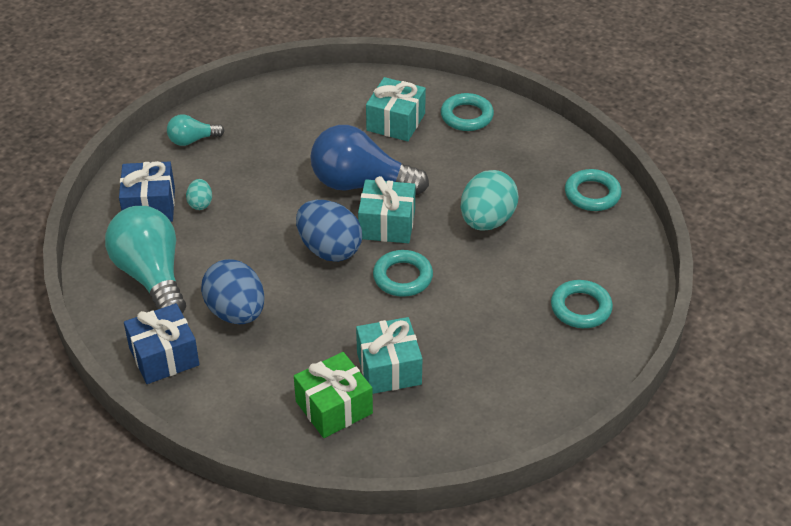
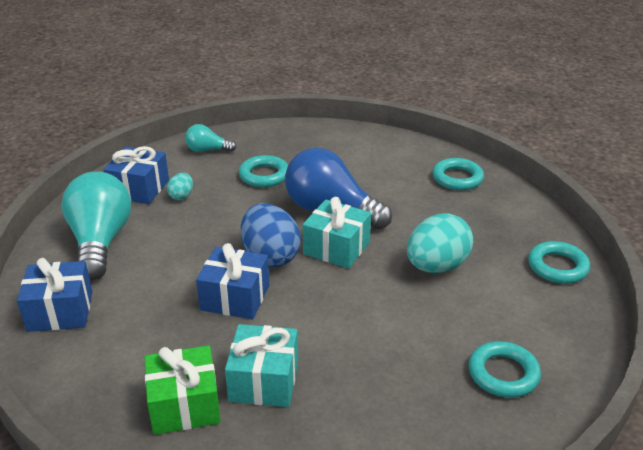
camera: 20 degrees right, 10 degrees down
blue egg [201,259,265,324] -> none
turquoise gift [366,77,426,141] -> none
turquoise ring [373,250,433,297] -> turquoise ring moved to [239,155,288,187]
none -> blue gift [196,243,269,319]

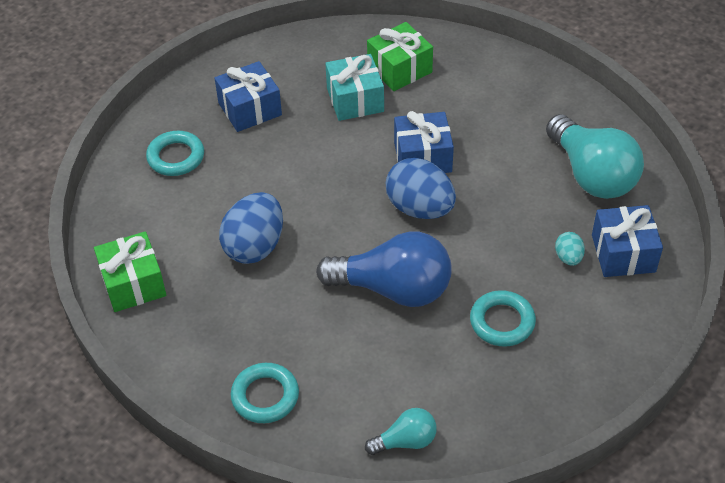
camera: 160 degrees right, 15 degrees up
blue gift [17,258,93,332] -> blue gift moved to [215,61,282,132]
turquoise light bulb [185,124,237,152] -> turquoise light bulb moved to [365,408,437,455]
turquoise gift [303,197,371,269] -> none
turquoise egg [407,213,473,273] -> blue egg [219,192,283,264]
turquoise ring [528,241,590,284] -> green gift [94,231,166,312]

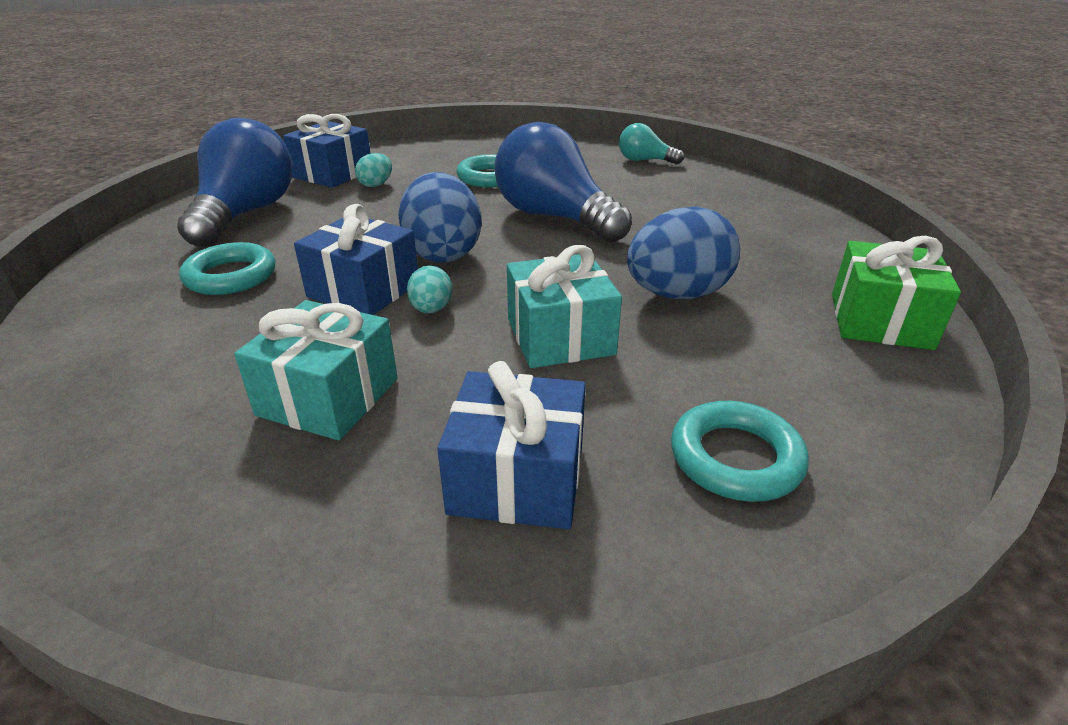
camera: 145 degrees left, 15 degrees down
turquoise ring [231,363,299,423] -> turquoise ring moved to [179,242,275,295]
green gift [367,22,433,91] -> none
turquoise light bulb [546,114,644,199] -> blue light bulb [177,118,292,248]
none -> turquoise egg [407,266,452,313]
none -> turquoise gift [507,245,622,368]

